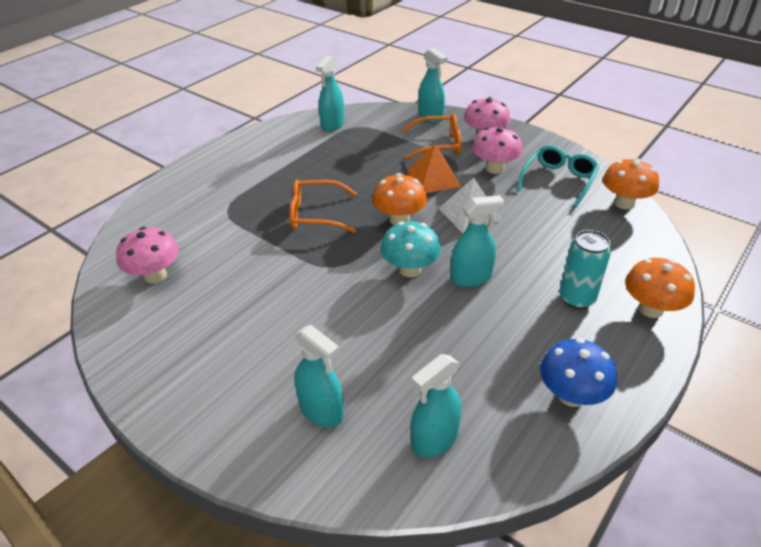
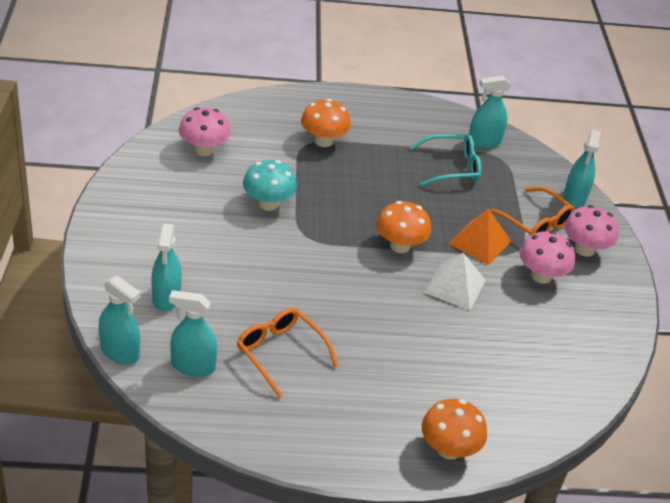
camera: 45 degrees right, 0 degrees up
orange glasses [290,180,357,233] -> orange glasses moved to [237,308,338,398]
turquoise mushroom [380,221,441,277] -> turquoise mushroom moved to [243,160,297,211]
turquoise spray bottle [451,195,504,287] -> turquoise spray bottle moved to [99,275,141,365]
turquoise glasses [517,145,599,208] -> turquoise glasses moved to [410,134,481,186]
blue mushroom [540,338,617,407] -> none
turquoise can [559,230,611,309] -> none
orange mushroom [603,158,659,209] -> orange mushroom moved to [301,99,351,147]

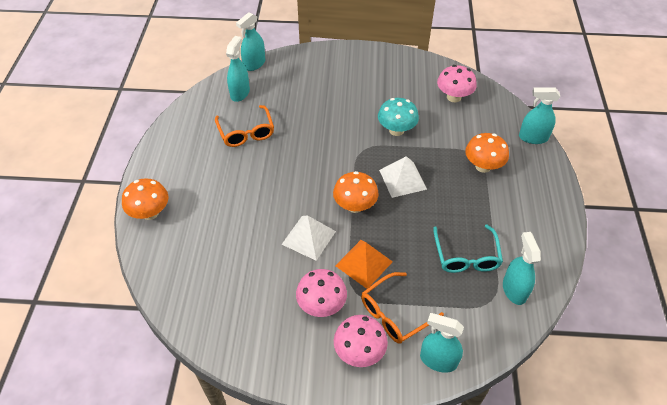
camera: 100 degrees right, 10 degrees up
turquoise spray bottle [151,223,182,312] -> turquoise spray bottle moved to [519,87,560,144]
orange glasses [237,308,338,398] -> orange glasses turned 105 degrees clockwise [215,105,274,147]
none -> white pyramid [379,156,427,198]

